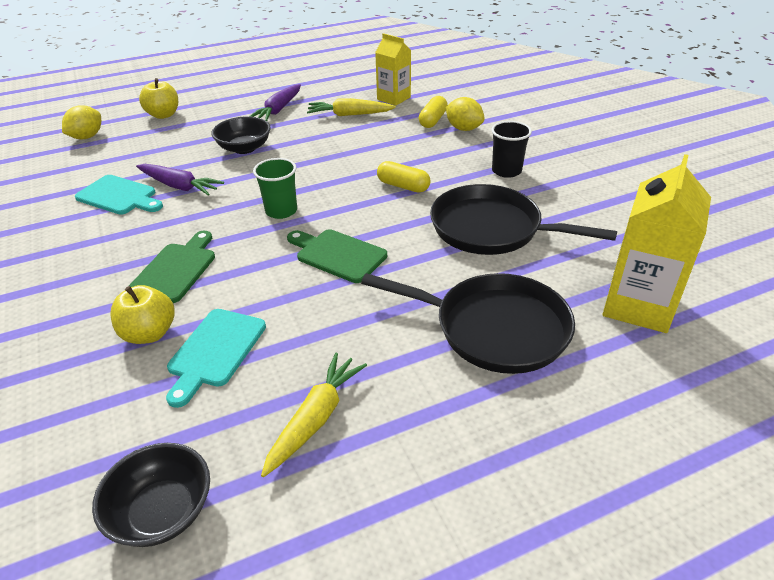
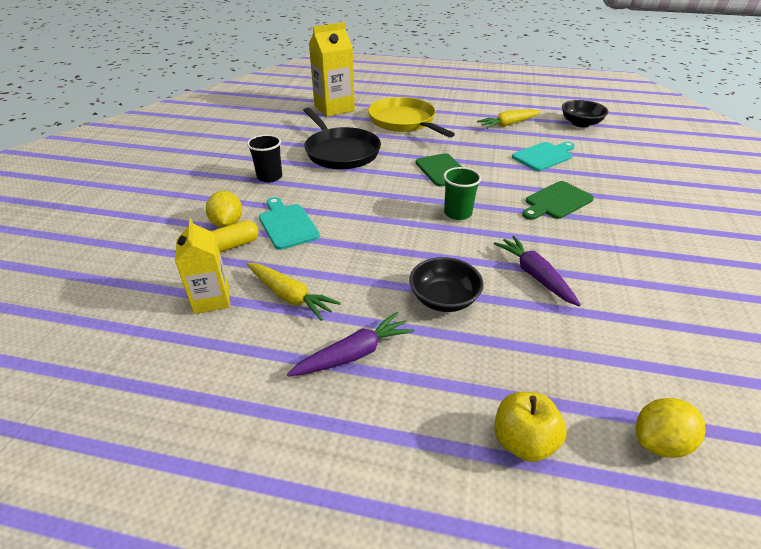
camera: 145 degrees left, 0 degrees up
turquoise cutting board [75,175,163,215] -> turquoise cutting board moved to [259,197,320,250]
yellow apple [110,285,175,344] -> none
black pan [361,273,575,374] -> yellow pan [368,97,455,138]
yellow capsule [377,161,430,193] -> none

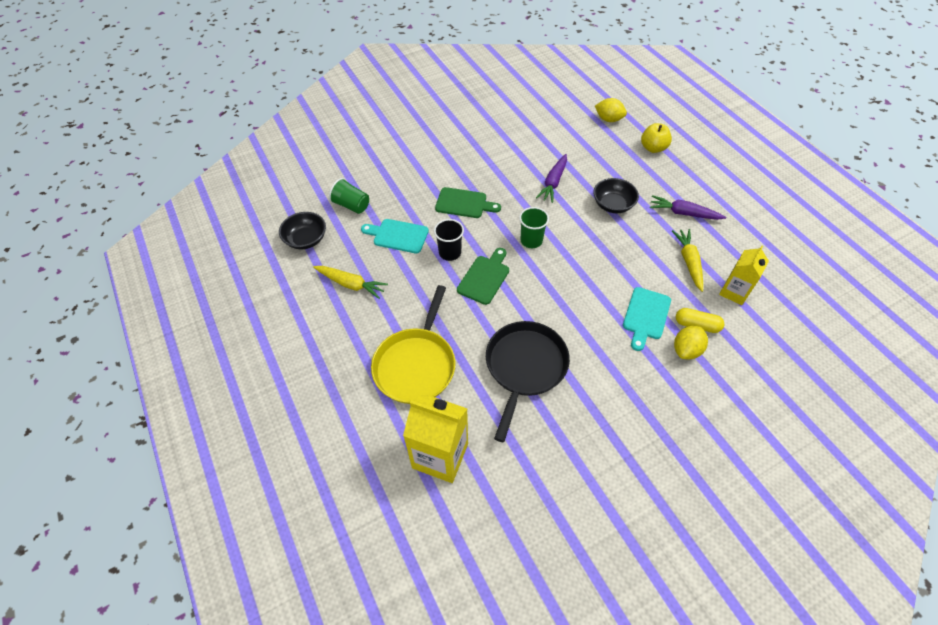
camera: 130 degrees left, 15 degrees up
black cup [247,135,282,183] -> black cup moved to [434,219,464,261]
none -> green cup [329,178,369,214]

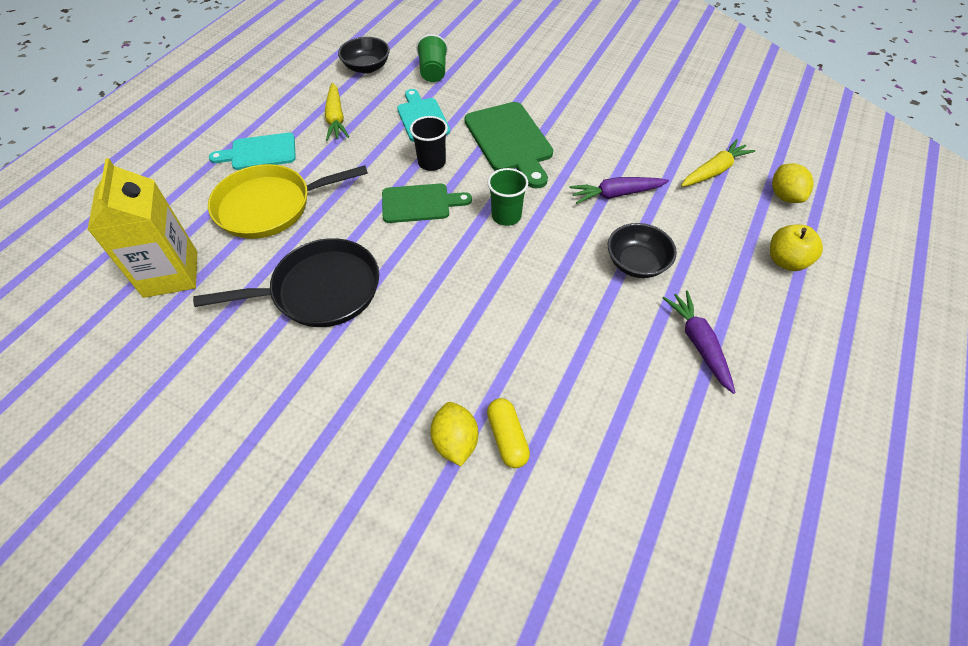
camera: 55 degrees right, 0 degrees up
green cutting board [435,187,501,218] -> green cutting board [465,102,553,189], size x1.51
turquoise cutting board [623,287,671,351] -> turquoise cutting board moved to [209,133,296,170]
yellow carrot [672,229,703,292] -> yellow carrot moved to [681,139,755,187]
yellow lemon [674,326,708,359] -> yellow lemon turned 75 degrees clockwise [430,402,478,466]
yellow carton [719,246,769,305] -> none

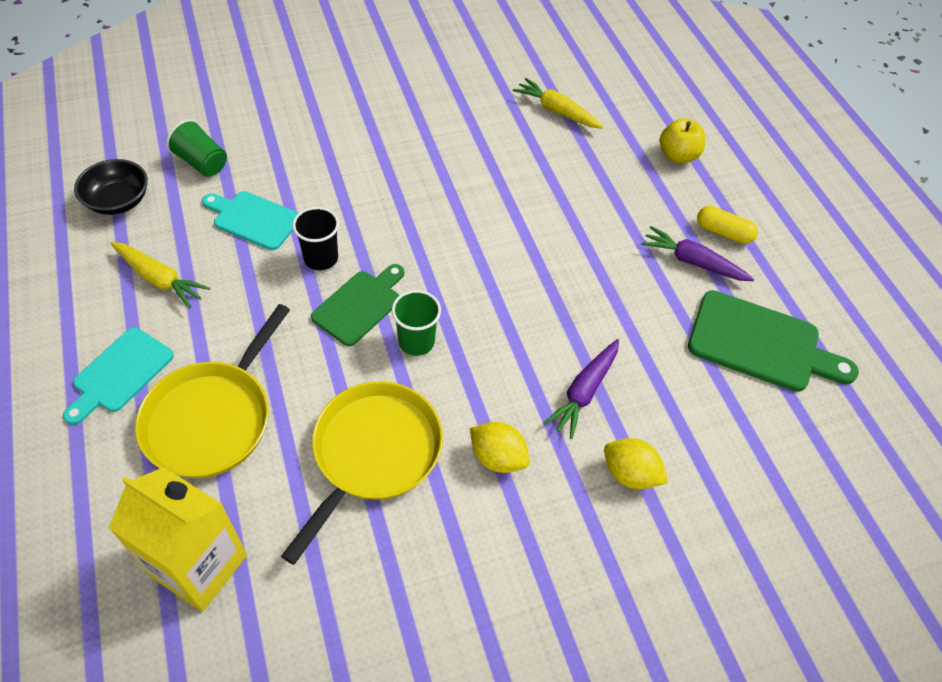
camera: 50 degrees left, 0 degrees up
black pan [193,238,379,327] -> yellow pan [281,381,443,565]
green cutting board [465,102,553,189] -> green cutting board moved to [688,290,859,392]
yellow capsule [487,398,530,468] -> yellow capsule moved to [697,206,758,244]
green cup [488,168,528,226] -> green cup moved to [392,290,441,356]
purple carrot [569,177,669,204] -> purple carrot moved to [544,339,619,439]
black bowl [608,223,677,278] -> none
yellow carrot [681,139,755,187] -> yellow carrot turned 60 degrees counterclockwise [513,78,603,129]
yellow lemon [772,163,814,203] -> yellow lemon moved to [470,422,530,473]

